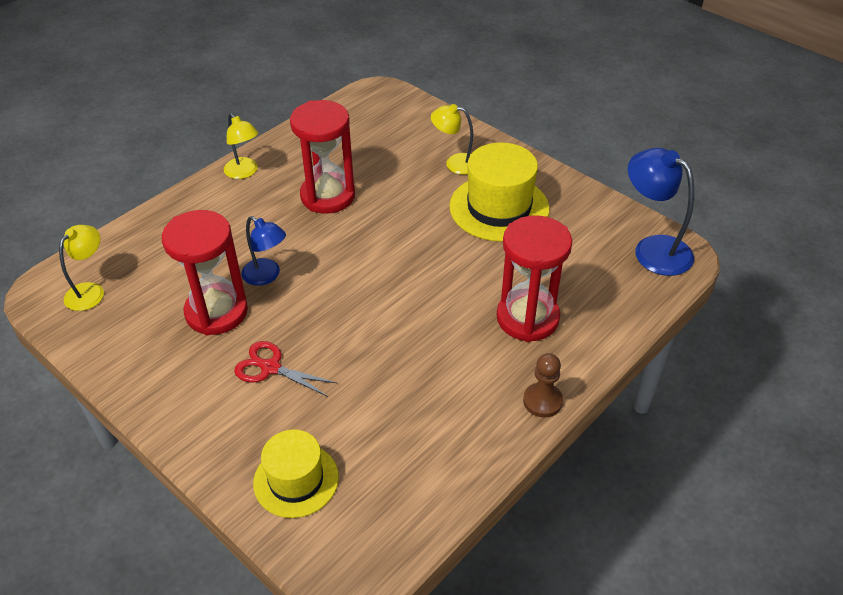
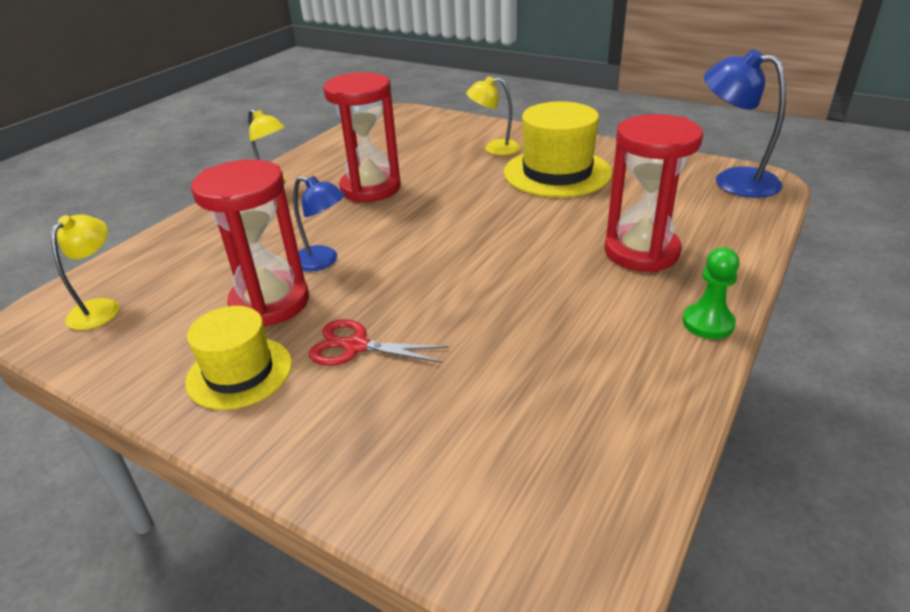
camera: 10 degrees left, 10 degrees down
yellow hat [253,429,339,518] -> yellow hat moved to [185,306,292,410]
brown pawn [523,353,563,417] -> green pawn [683,247,739,339]

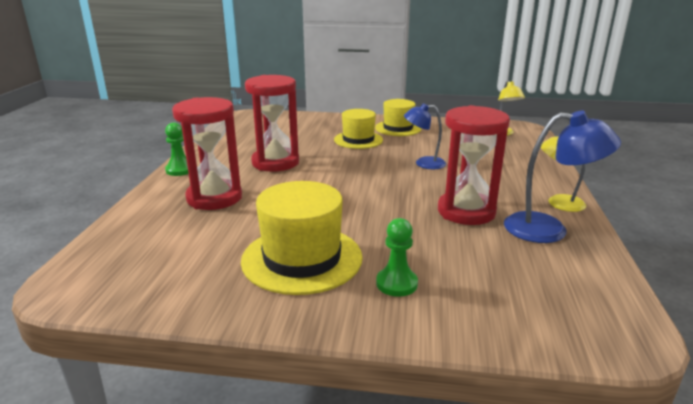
camera: 155 degrees right, 10 degrees down
red hourglass [191,159,309,327] -> red hourglass moved to [245,75,299,172]
red scissors [309,319,448,366] -> yellow hat [334,109,383,149]
yellow lamp [466,76,520,155] -> green pawn [376,218,418,297]
blue lamp [704,49,786,198] -> blue lamp moved to [504,111,621,243]

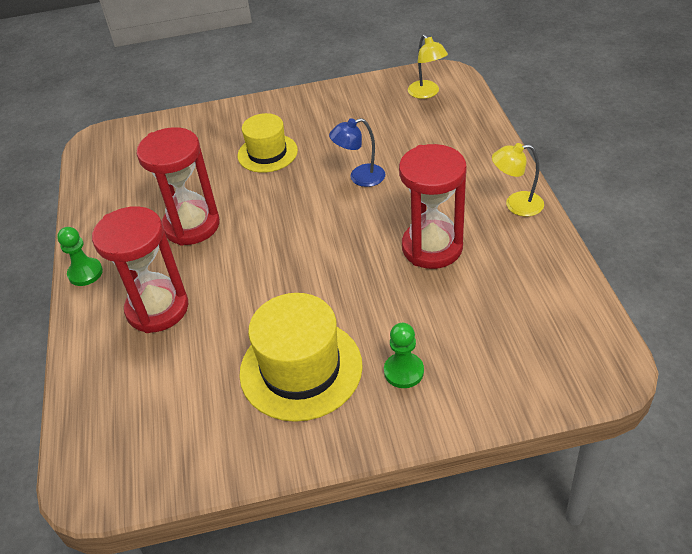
camera: 15 degrees left, 20 degrees up
yellow hat [375,99,422,136] -> none
blue lamp [504,111,621,243] -> none

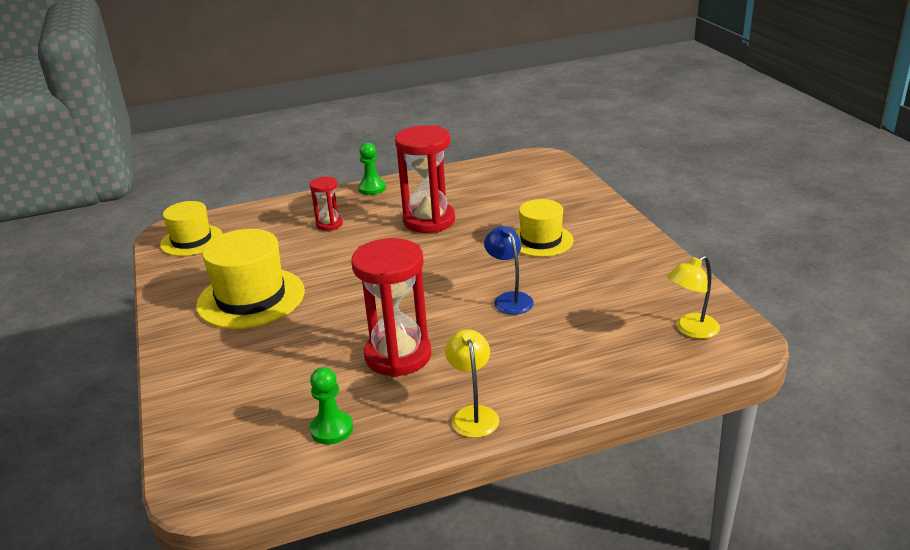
camera: 80 degrees right, 15 degrees down
red hourglass [92,206,188,333] -> red hourglass [310,177,343,231], size x0.51
green pawn [384,323,424,388] -> green pawn moved to [310,367,353,444]
none -> yellow hat [160,201,223,256]

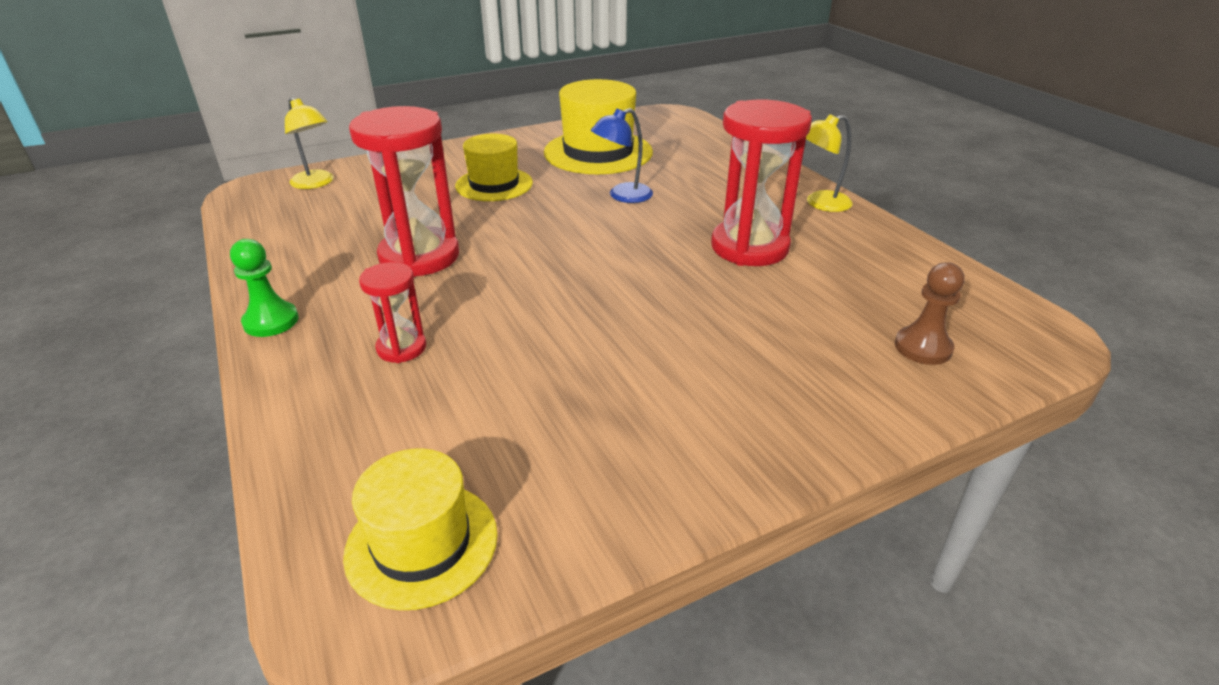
camera: 100 degrees left, 5 degrees up
yellow hat [196,229,305,329] -> yellow hat moved to [544,79,653,174]
green pawn [310,367,353,444] -> none
yellow lamp [667,255,720,339] -> yellow lamp moved to [285,97,334,189]
none -> brown pawn [895,262,965,365]

